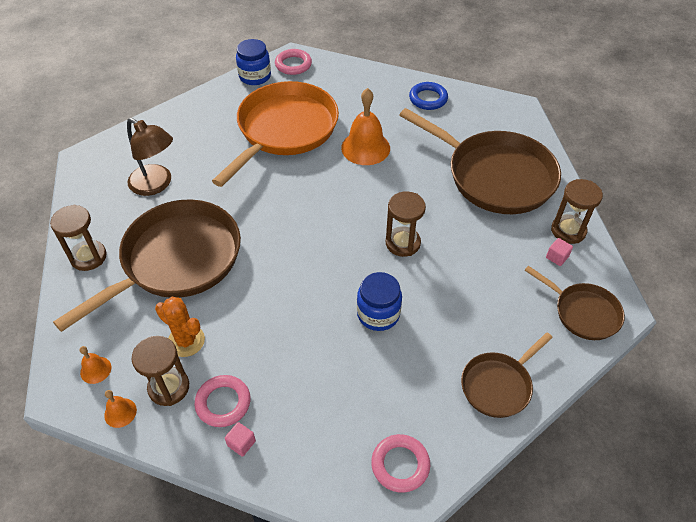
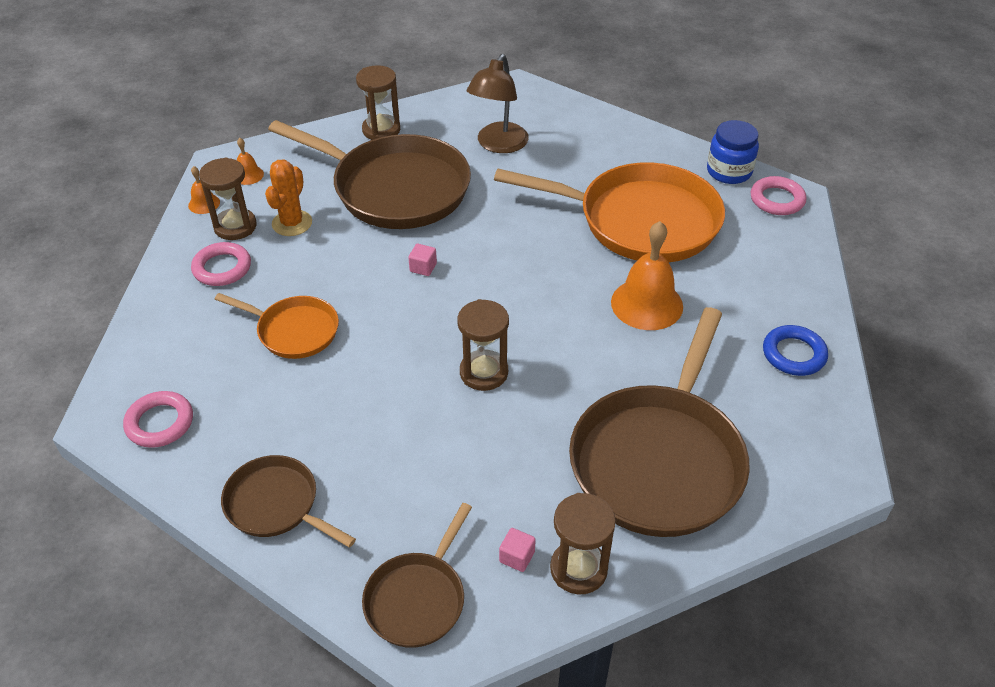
camera: 75 degrees right, 5 degrees down
pink cube [225,422,256,457] -> pink cube moved to [408,244,437,276]
blue jar [357,272,402,331] -> none
none -> orange pan [215,293,339,359]

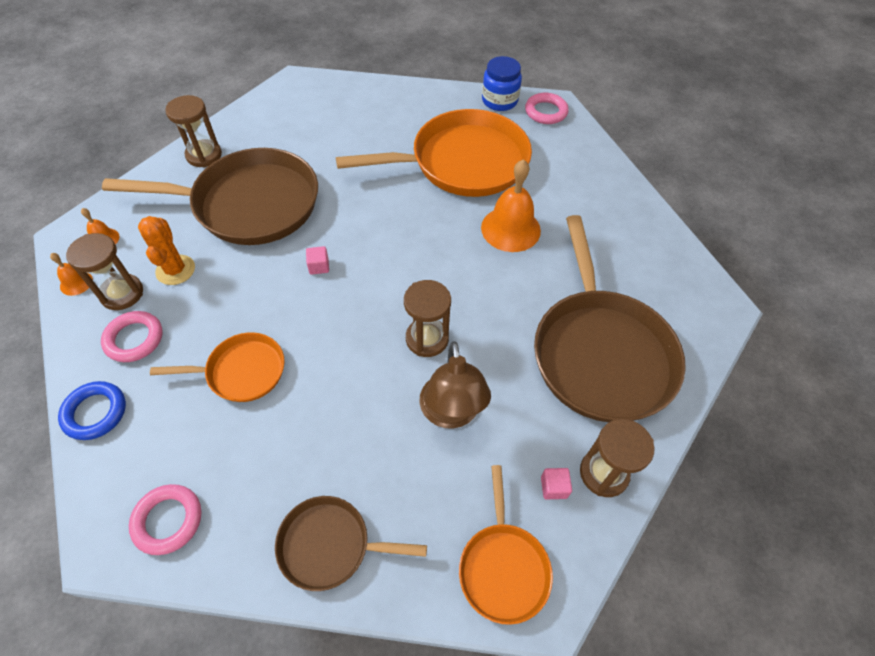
camera: 30 degrees left, 10 degrees up
brown pan [362,503,472,648] -> orange pan [459,465,553,625]
brown lamp [467,54,529,153] -> brown lamp moved to [419,341,491,429]
blue ring [763,325,828,376] -> blue ring moved to [58,381,126,440]

